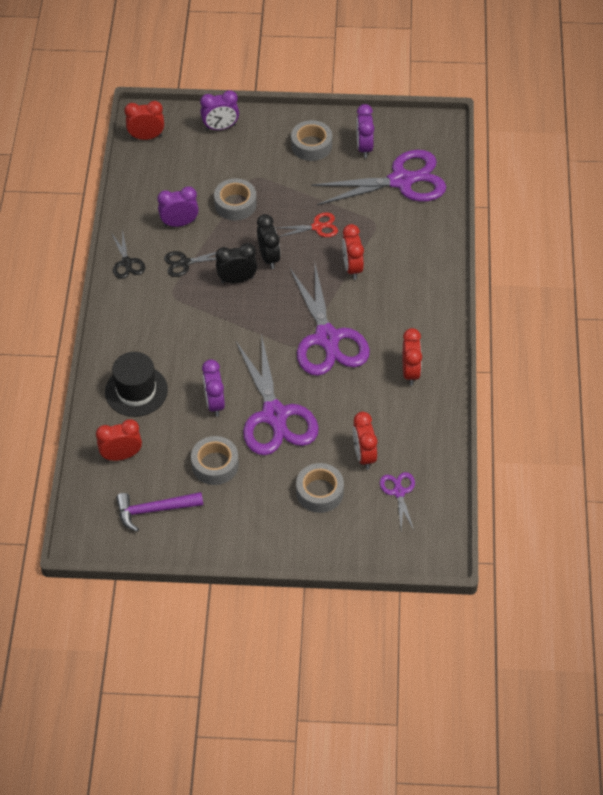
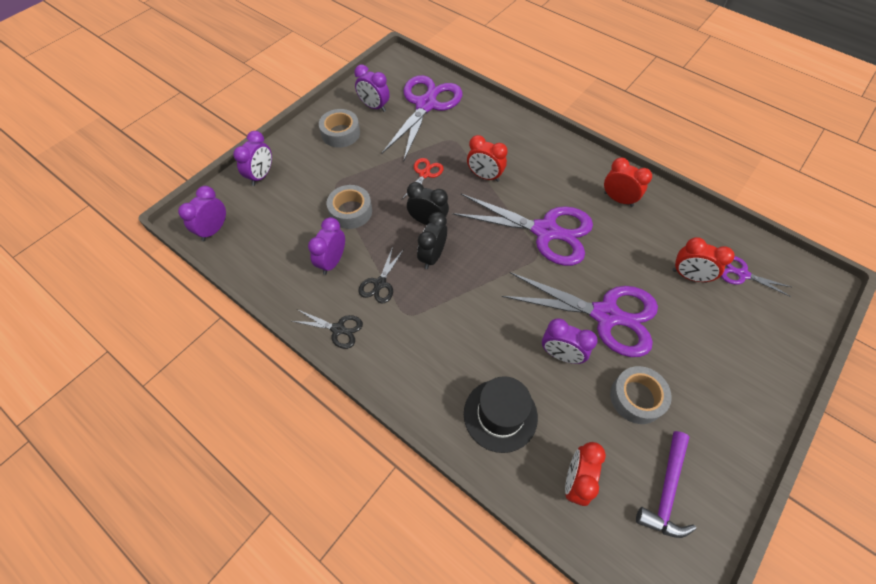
camera: 55 degrees left, 5 degrees up
red clock [124,101,164,140] -> purple clock [178,186,226,241]
grey tape [296,463,344,513] -> none

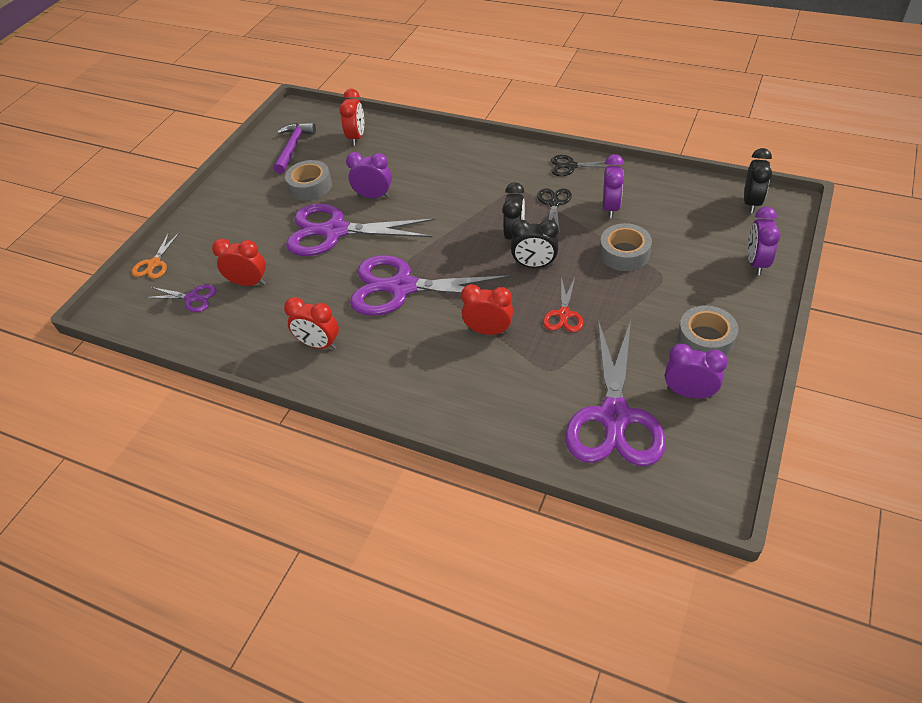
camera: 170 degrees right, 10 degrees down
purple clock [178,186,226,241] -> black clock [744,148,772,213]
black hat [464,376,538,453] -> none
none -> orange scissors [132,232,180,279]

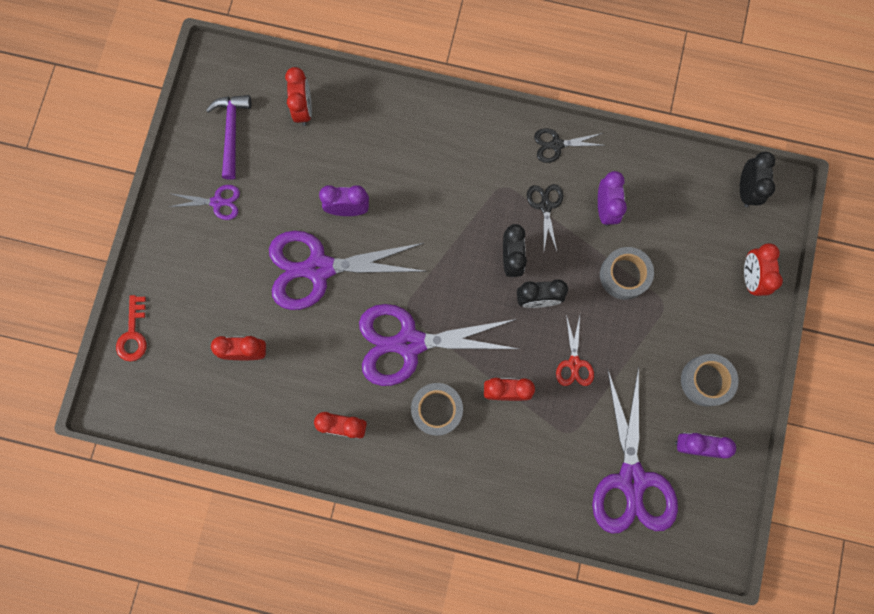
camera: 15 degrees left, 30 degrees up
orange scissors [132,232,180,279] -> red key [116,295,147,362]
purple scissors [145,284,216,312] -> purple scissors moved to [169,185,240,220]
grey tape [285,160,332,201] -> grey tape moved to [411,383,463,436]
purple clock [748,207,781,275] -> red clock [744,243,783,296]

